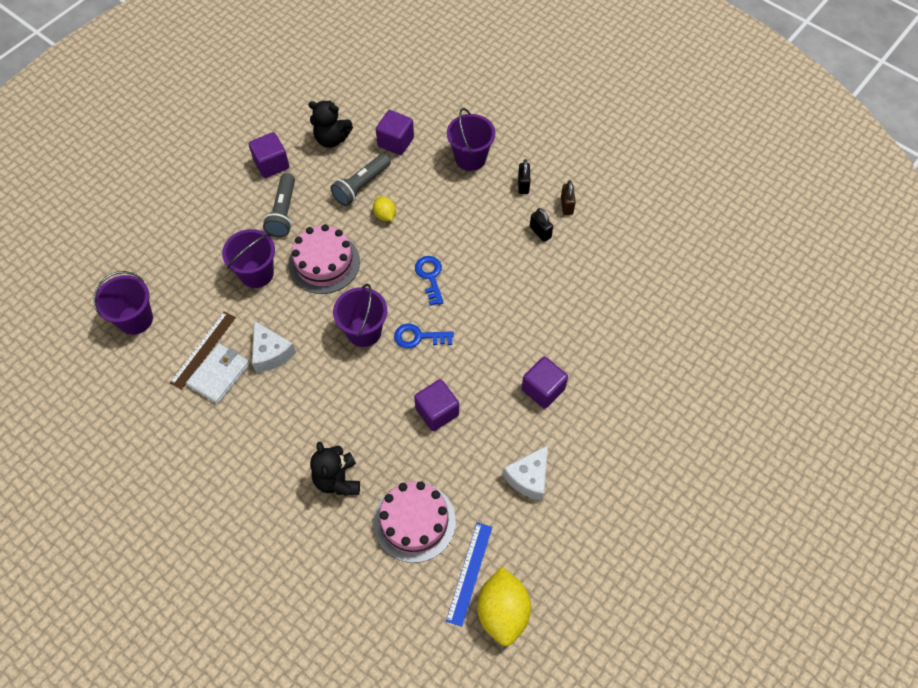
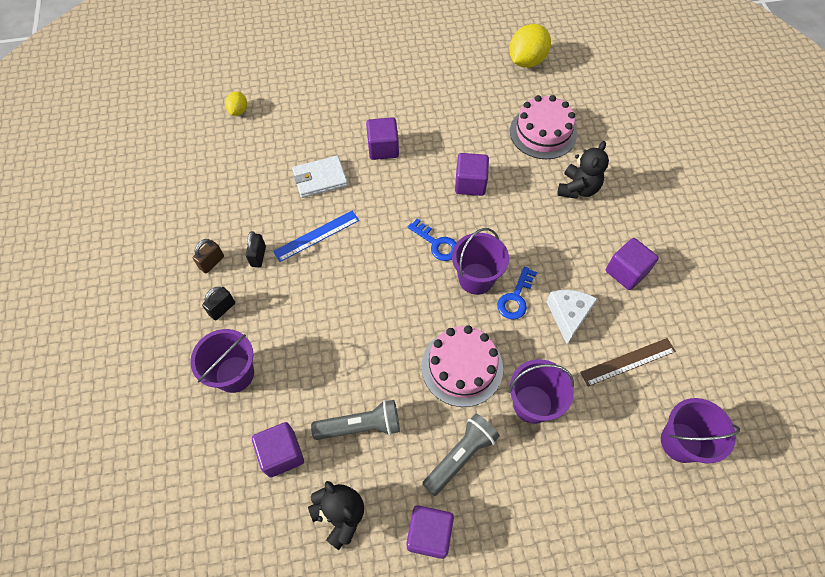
camera: 140 degrees left, 0 degrees up
white wallet [186,343,250,404] -> white wallet moved to [292,156,348,198]
yellow lemon [373,197,396,221] -> yellow lemon moved to [225,92,247,116]
blue key [415,256,444,306] -> blue key moved to [497,267,537,320]
blue ruler [446,522,492,627] -> blue ruler moved to [273,211,359,262]
white cheese [503,445,548,501] -> none
none -> purple cube [606,238,659,290]

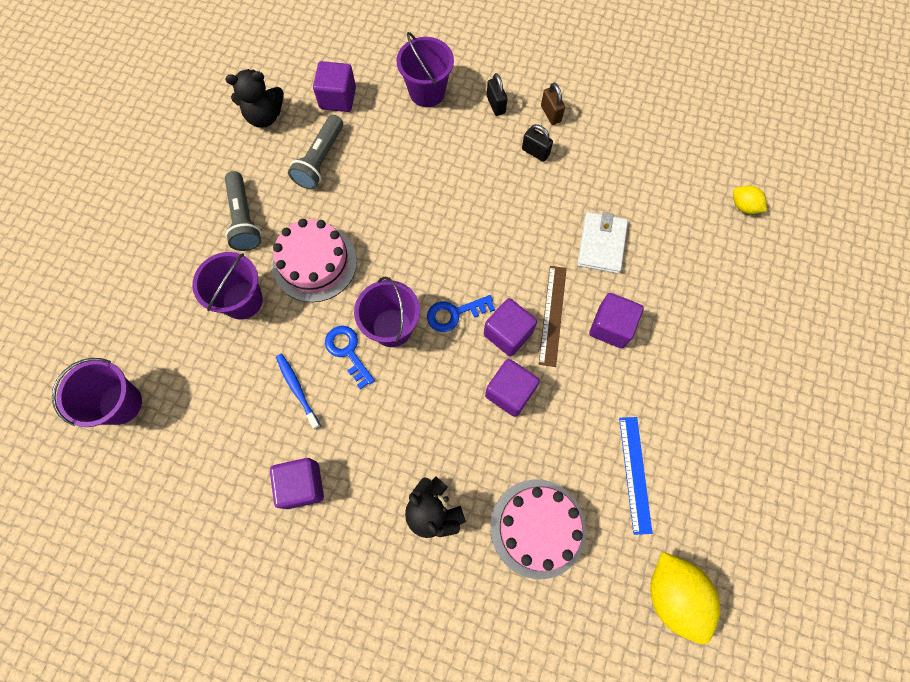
camera: 120 degrees right, 10 degrees up
blue ruler [273,211,359,262] -> blue ruler moved to [619,417,653,535]
purple cube [406,505,454,559] -> purple cube moved to [484,298,537,357]
white cheese [546,290,597,344] -> blue toothbrush [276,354,321,430]
brown ruler [580,338,676,387] -> brown ruler moved to [539,266,567,367]

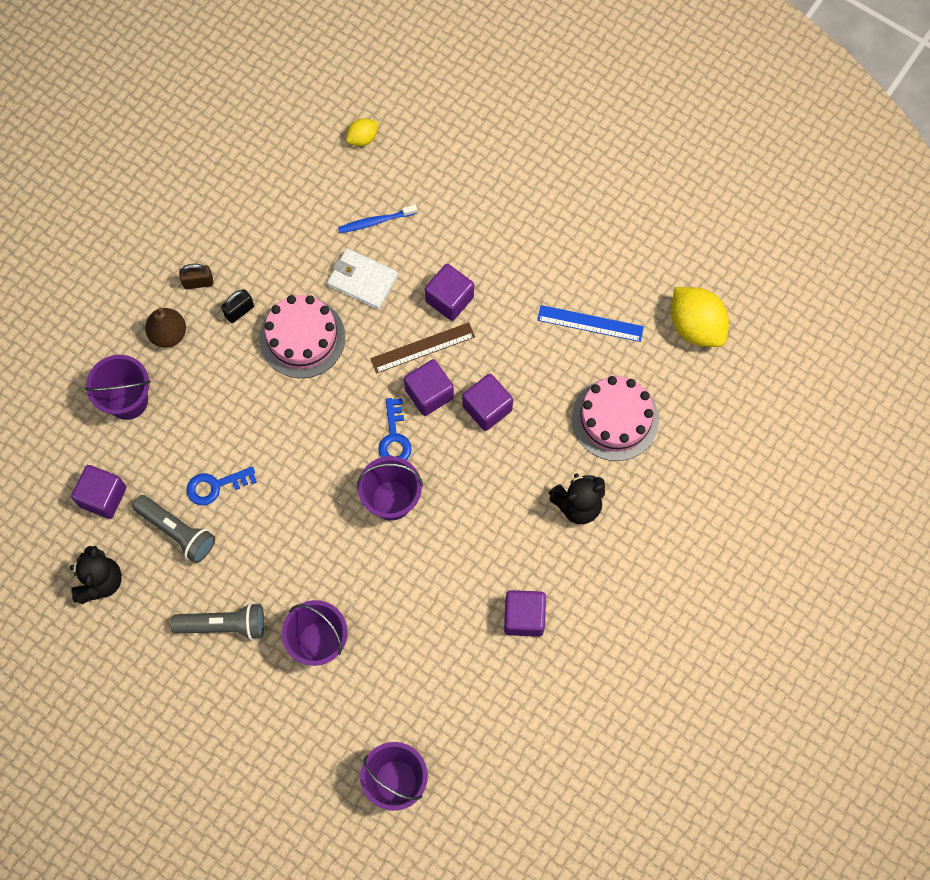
camera: 75 degrees left, 0 degrees up
pink cake [273,219,357,302] -> pink cake moved to [260,295,345,378]
blue toothbrush [276,354,321,430] -> blue toothbrush moved to [338,205,417,233]
blue key [325,326,375,389] -> blue key moved to [187,466,257,505]
black padlock [487,73,507,116] -> brown pear [145,307,186,348]
brown ruler [539,266,567,367] -> brown ruler turned 45 degrees counterclockwise [370,322,475,373]
yellow lemon [650,552,720,644] -> yellow lemon turned 60 degrees clockwise [671,287,729,347]

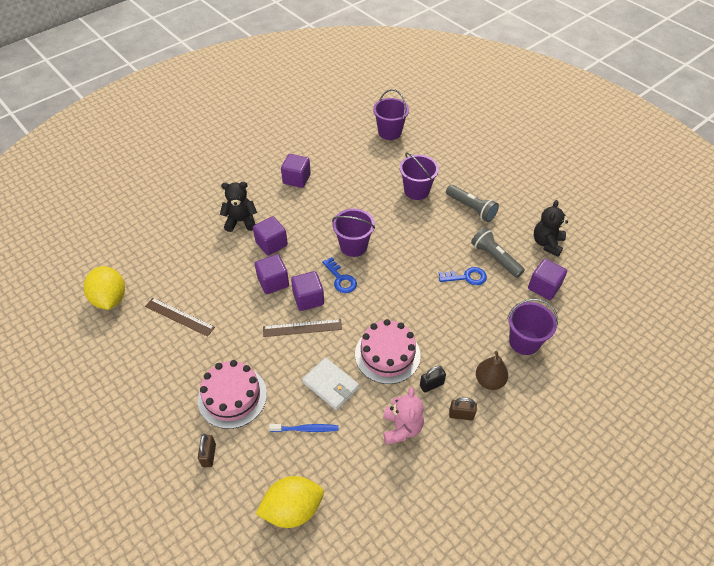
camera: 165 degrees left, 20 degrees down
grey flashlight [171,603,264,640] -> grey flashlight turned 150 degrees counterclockwise [446,185,499,222]
yellow lemon [346,118,379,146] -> yellow lemon [256,476,324,528], size x1.93
blue key [378,398,412,460] -> blue key turned 135 degrees clockwise [322,257,357,293]
purple cube [425,264,474,321] -> purple cube moved to [253,216,288,256]
blue ruler [537,305,644,342] -> brown ruler [145,298,215,337]
pink cake [572,376,659,461] -> pink cake moved to [198,360,267,429]
none -> brown padlock [198,434,216,467]
none -> pink teddy bear [383,387,424,445]

